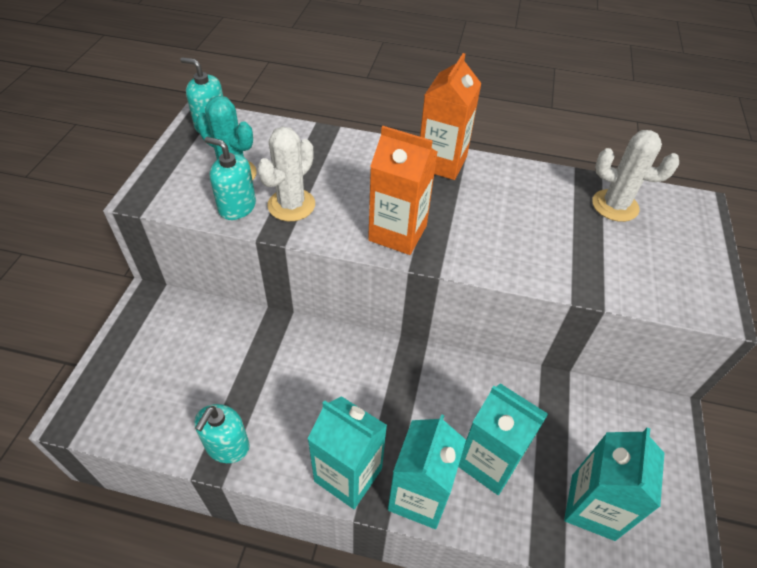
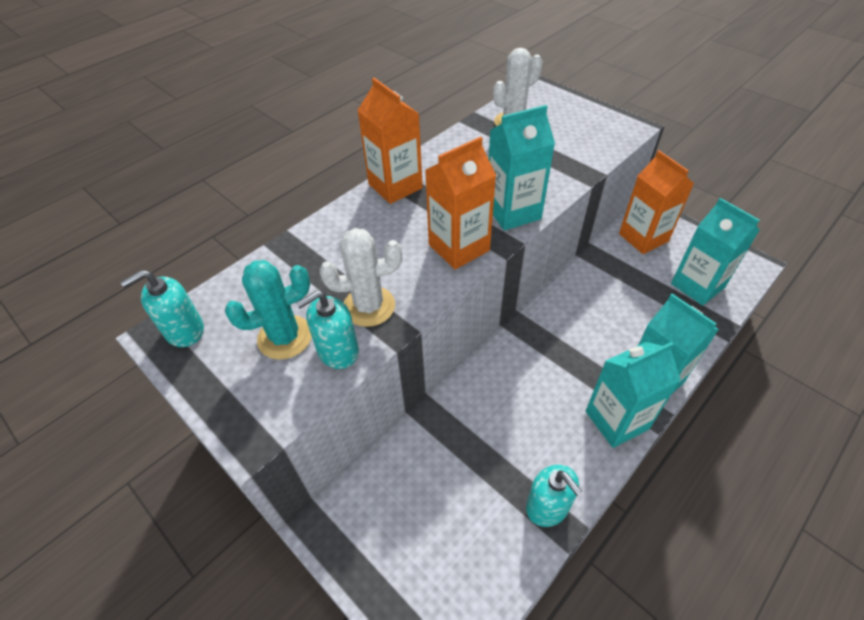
camera: 55 degrees left, 0 degrees up
white cactus [257,126,315,221] -> white cactus turned 75 degrees counterclockwise [319,228,402,327]
turquoise carton [458,383,548,495] -> turquoise carton moved to [489,105,555,231]
none -> orange carton [619,150,694,254]

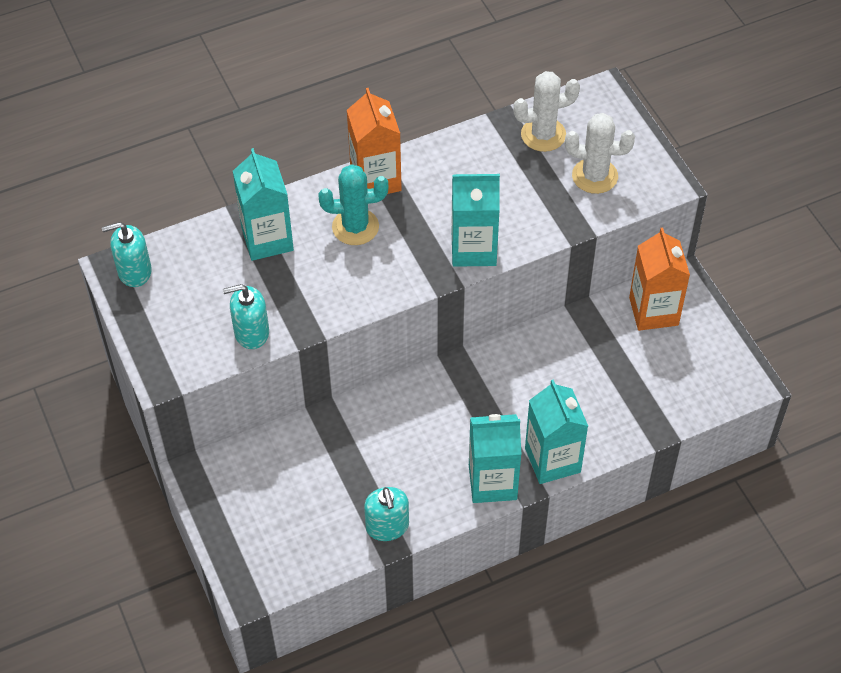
camera: 20 degrees right, 5 degrees up
turquoise cactus [225,260,312,360] -> turquoise cactus moved to [318,164,388,245]
white cactus [319,228,402,327] -> white cactus moved to [565,113,635,194]
orange carton [425,137,496,270] -> none
turquoise carton [671,198,760,305] -> turquoise carton moved to [233,148,294,261]

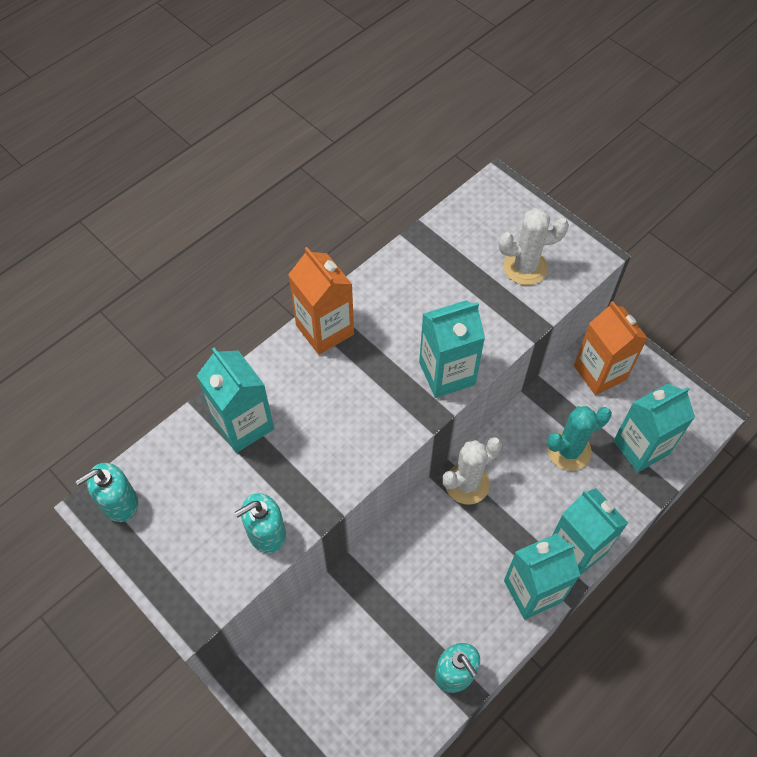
camera: 20 degrees left, 5 degrees up
turquoise cactus [318,164,388,245] -> turquoise cactus moved to [547,406,612,471]
white cactus [513,71,580,152] -> white cactus moved to [443,437,502,505]
none -> turquoise carton [613,384,695,472]

